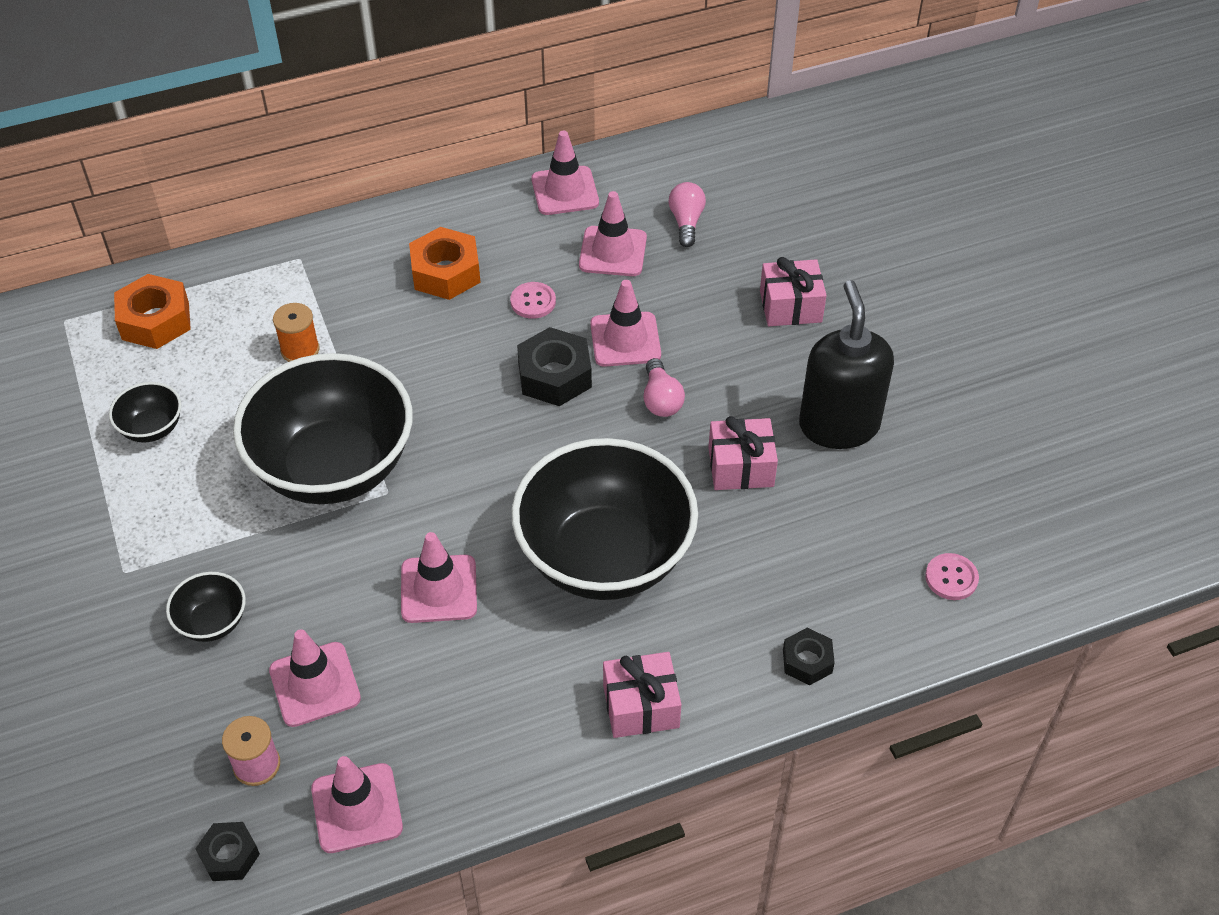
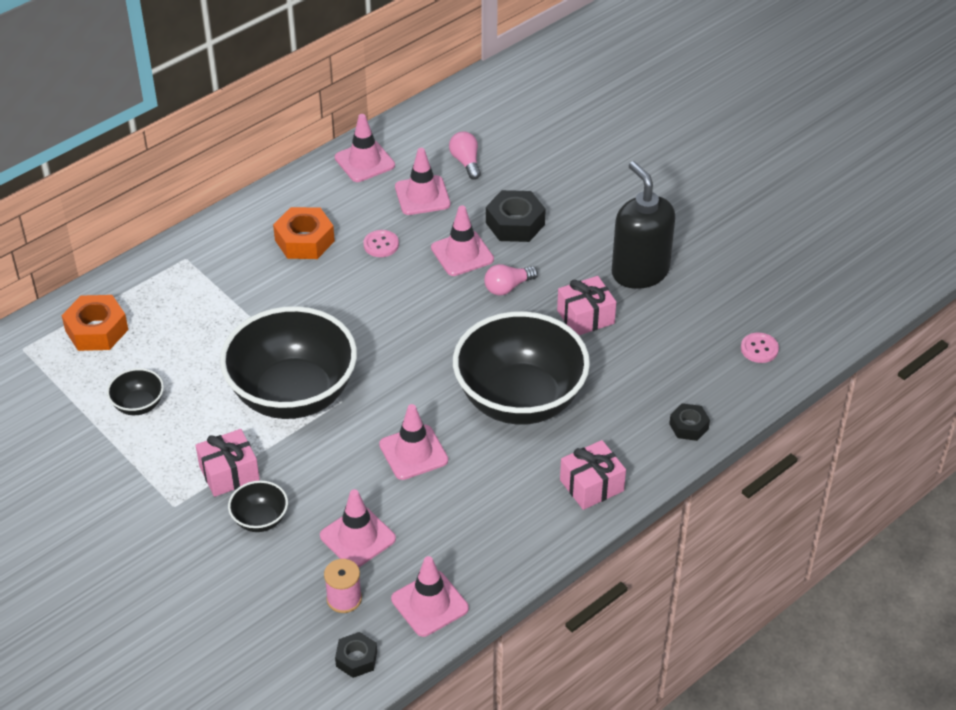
camera: 20 degrees left, 5 degrees down
orange spool [273,303,319,362] -> none
black nut [517,327,592,406] -> black nut moved to [486,190,546,242]
pink light bulb [643,358,685,417] -> pink light bulb turned 90 degrees clockwise [484,264,538,296]
pink gift [760,257,827,326] -> pink gift moved to [196,429,260,497]

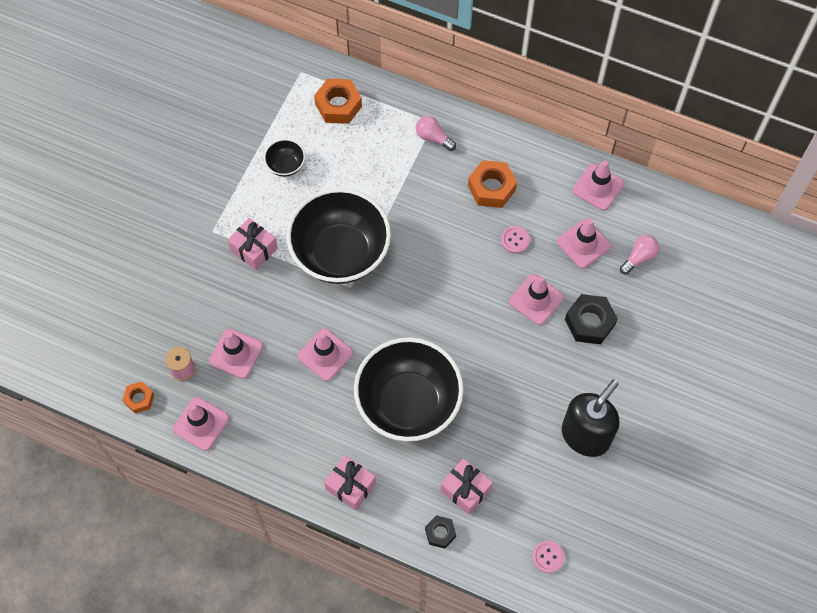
camera: 65 degrees right, 20 degrees up
black bowl [228,480,288,532] -> none
black nut [335,632,377,678] -> orange nut [122,381,154,414]
pink light bulb [484,264,538,296] -> pink light bulb moved to [416,116,456,151]
pink gift [557,276,616,335] -> pink gift moved to [440,458,493,515]

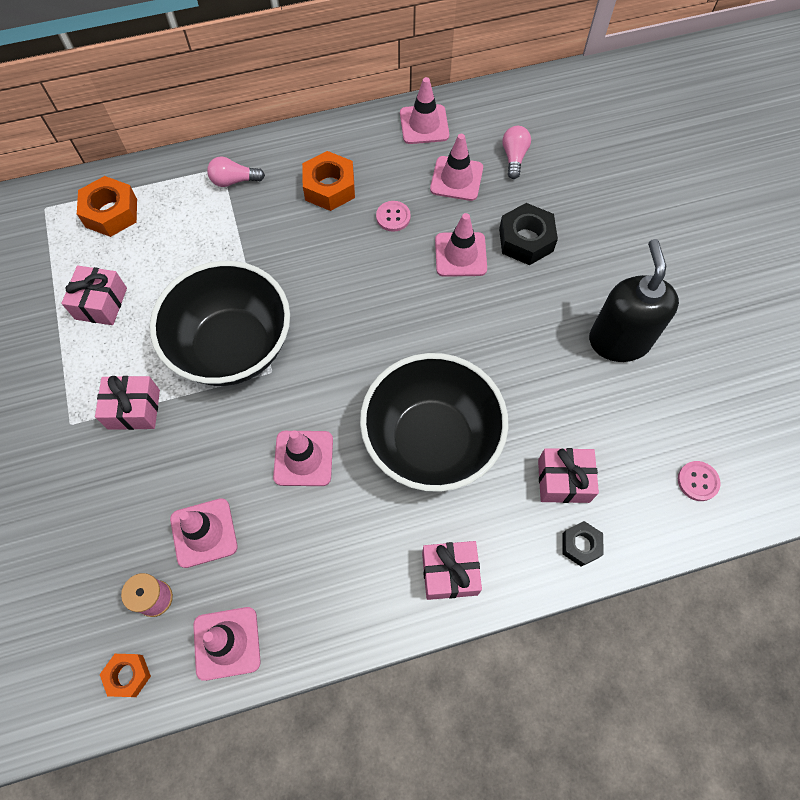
camera: 40 degrees left, 0 degrees up
black bowl [264,139,305,177] -> pink gift [61,266,127,325]

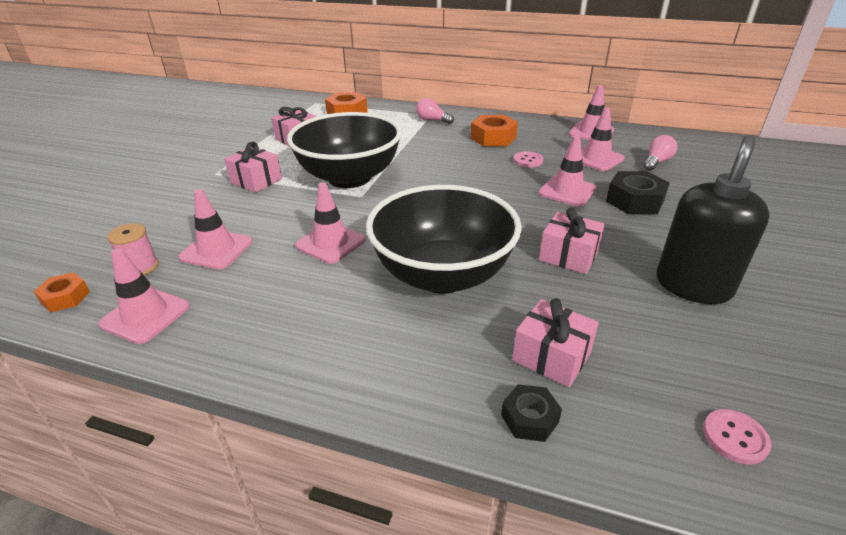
camera: 35 degrees right, 30 degrees down
pink gift [422,541,482,600] -> pink gift moved to [539,208,605,274]

